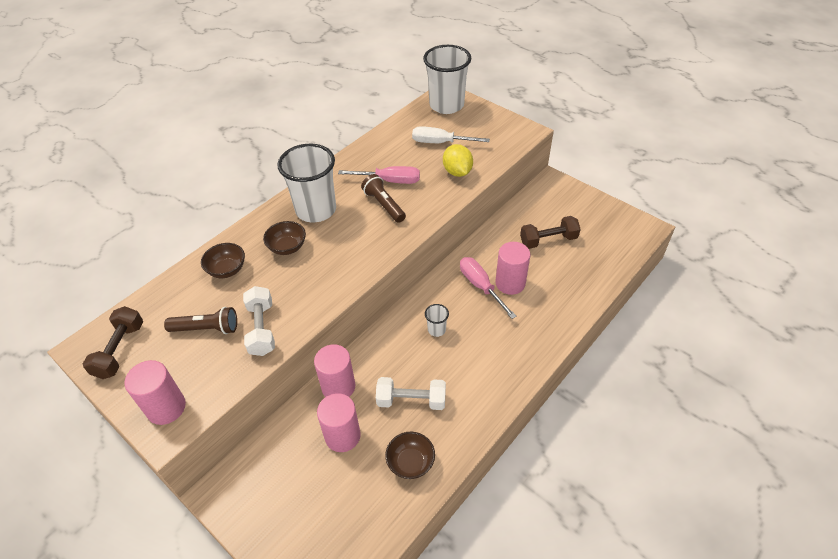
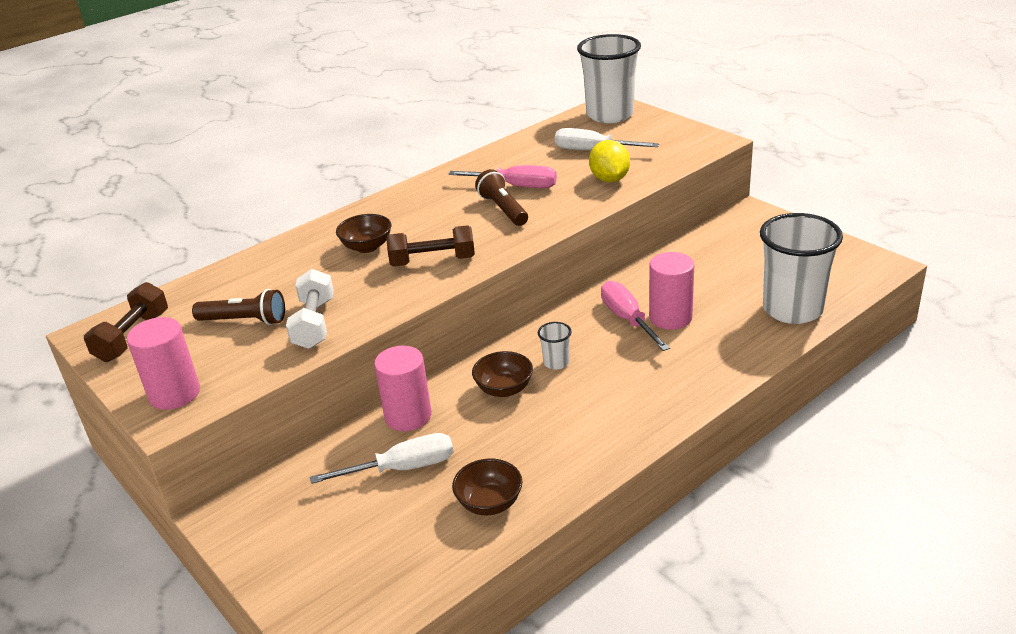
camera: 10 degrees right, 15 degrees down
brown bowl [201,243,245,278] -> brown bowl moved to [472,351,533,397]
white cup [277,144,336,222] -> white cup moved to [760,213,843,324]
pink cylinder [317,393,361,452] -> white screwdriver [310,433,453,484]
white dumbbell [376,377,446,410] -> none
brown dumbbell [520,216,581,249] -> brown dumbbell moved to [386,225,475,267]

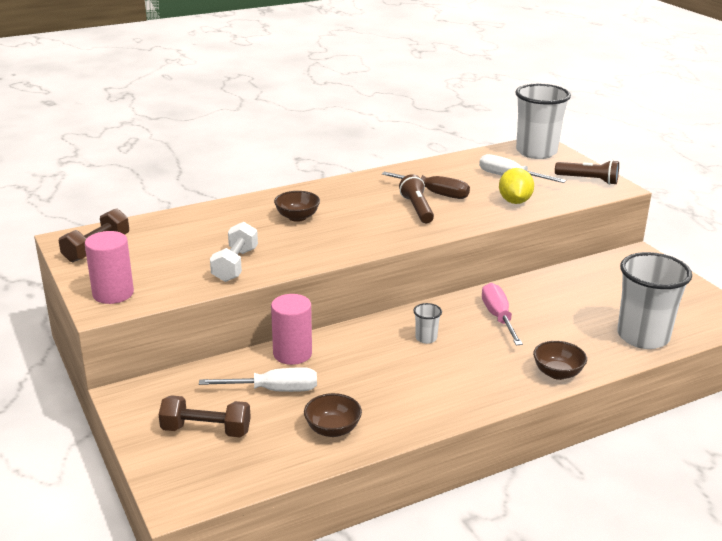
camera: 10 degrees right, 5 degrees down
brown flashlight [192,289,285,325] -> brown flashlight moved to [555,160,619,185]
brown dumbbell [386,225,475,267] -> brown dumbbell moved to [158,395,251,437]
pink screwdriver [449,165,557,188] -> brown screwdriver [382,172,470,199]
brown bowl [472,351,533,397] -> brown bowl moved to [533,341,587,380]
pink cylinder [649,252,694,330] -> none

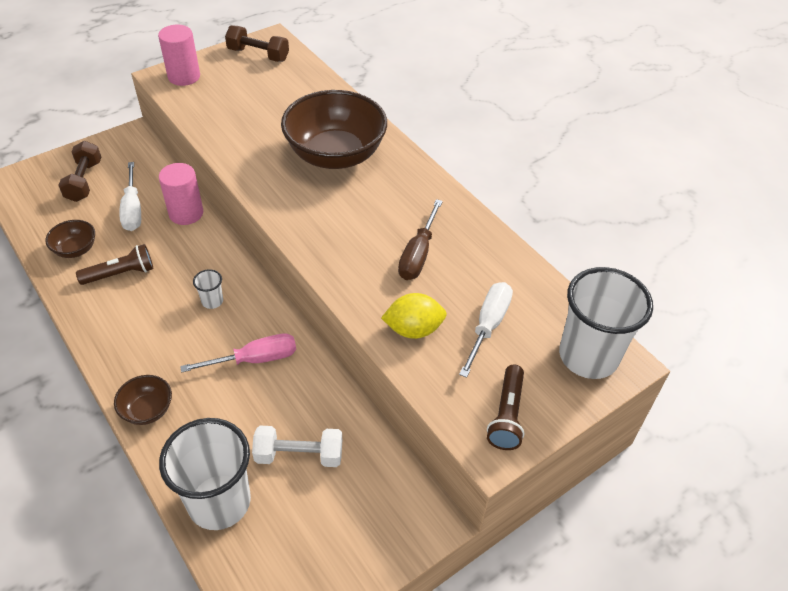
camera: 80 degrees right, 20 degrees up
white dumbbell [210,222,258,282] -> white dumbbell moved to [252,426,342,467]
brown bowl [274,191,320,222] -> brown bowl [281,90,387,169], size x2.21
brown flashlight [399,174,434,223] -> brown flashlight moved to [76,244,153,285]

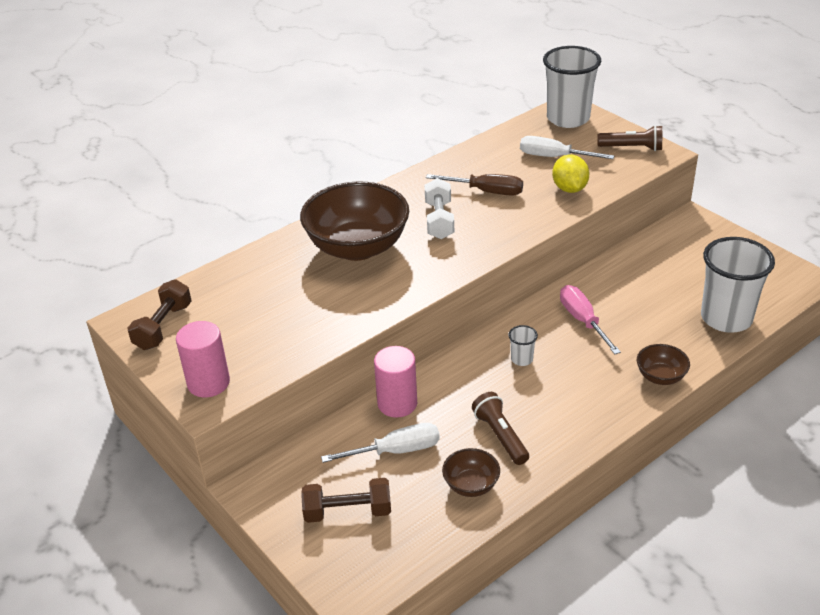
camera: 90 degrees left, 10 degrees down
white dumbbell [252,426,342,467] -> white dumbbell moved to [425,178,454,239]

